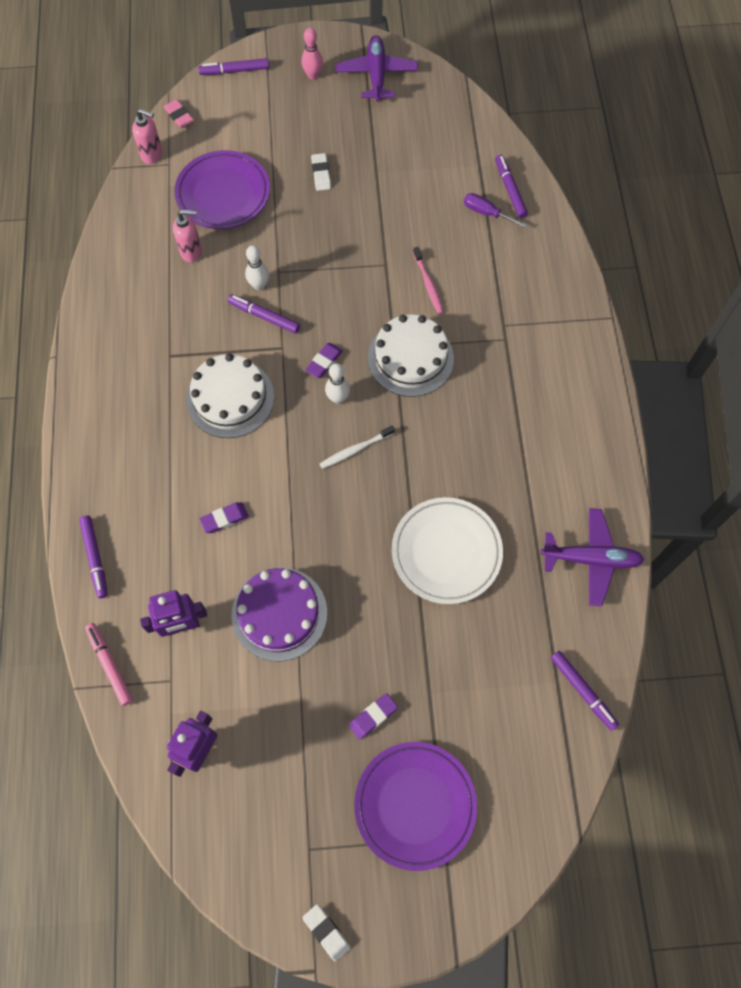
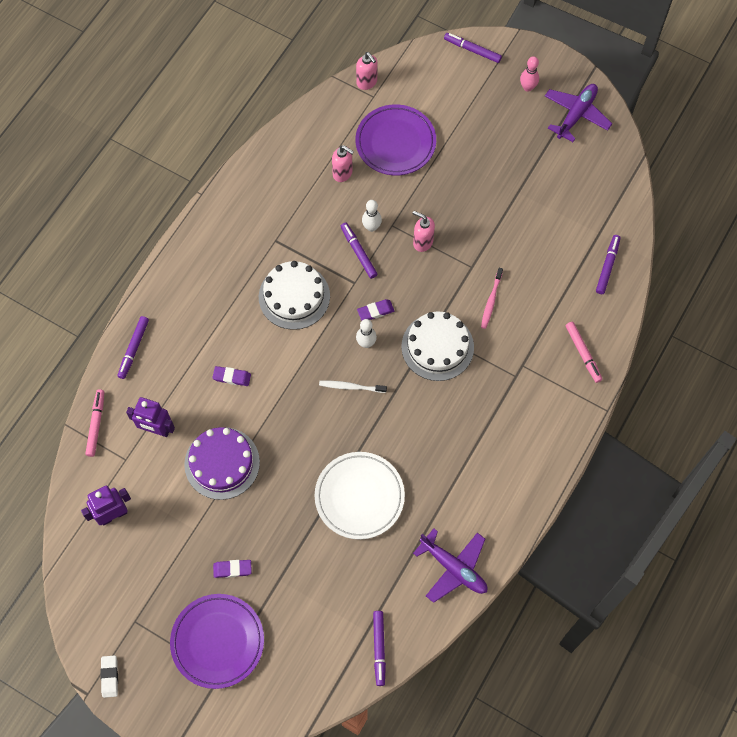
camera: 35 degrees right, 0 degrees up
pink eraser [164,99,194,128] -> none
white eraser [311,153,331,191] -> none
purple screwdriver [464,193,527,228] -> none
none -> pink soap dispenser [412,211,435,252]
none -> pink marker [566,322,602,383]

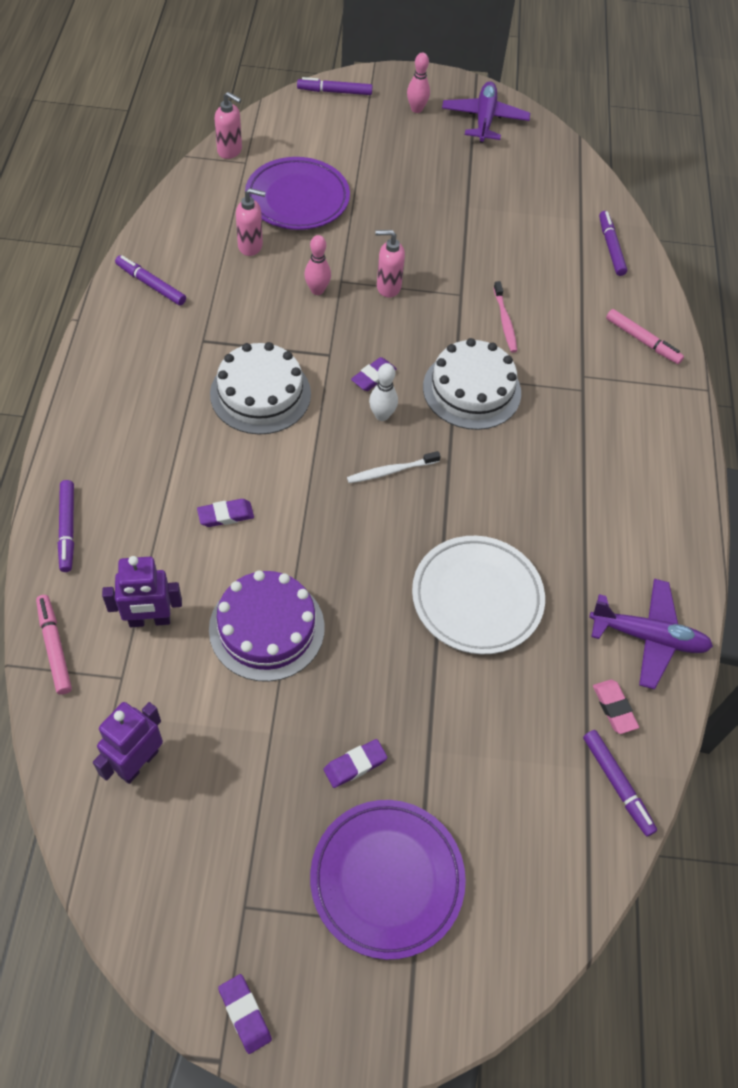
camera: 30 degrees left, 10 degrees down
white eraser [100,655,118,698] -> purple eraser [218,974,272,1054]
purple marker [341,222,378,279] -> purple marker moved to [115,255,186,306]
white bowling pin [362,200,382,232] -> pink bowling pin [304,235,331,295]
none -> pink eraser [593,680,639,734]

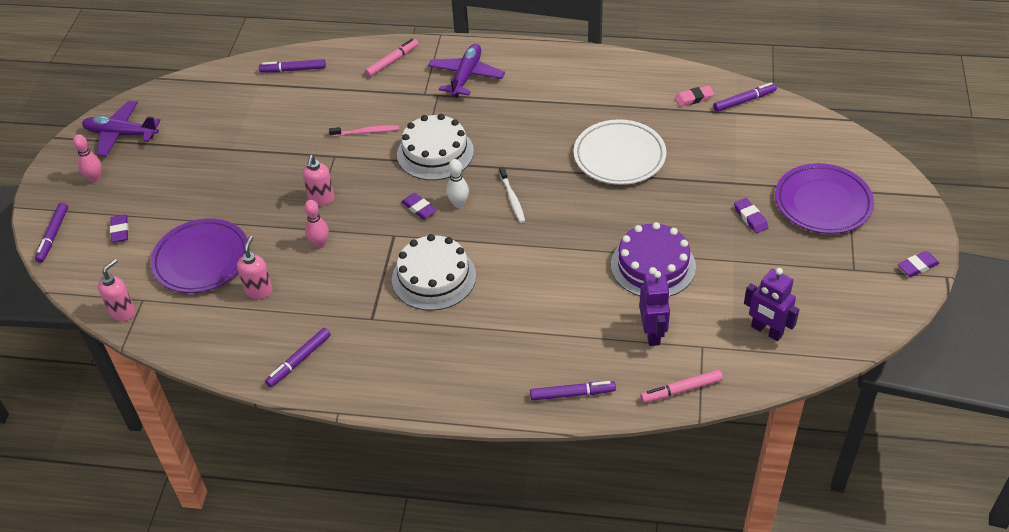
camera: 80 degrees left, 10 degrees down
purple eraser [197,499,254,527] -> purple eraser moved to [110,214,128,243]
purple plane [589,579,713,689] -> purple plane moved to [428,44,505,97]

